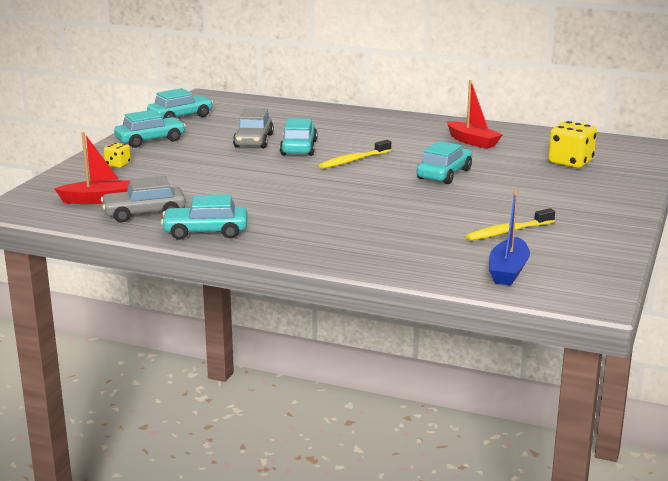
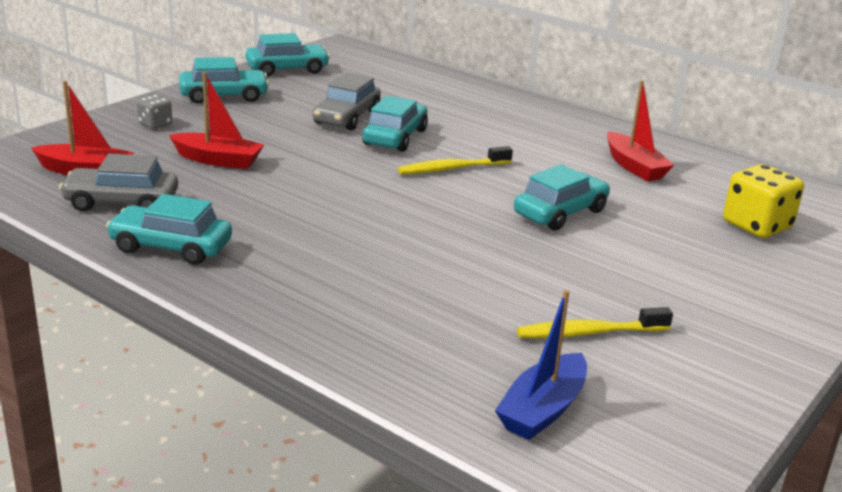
camera: 15 degrees right, 5 degrees up
yellow dice [104,143,131,168] -> grey dice [137,95,172,129]
none -> red boat [169,72,265,169]

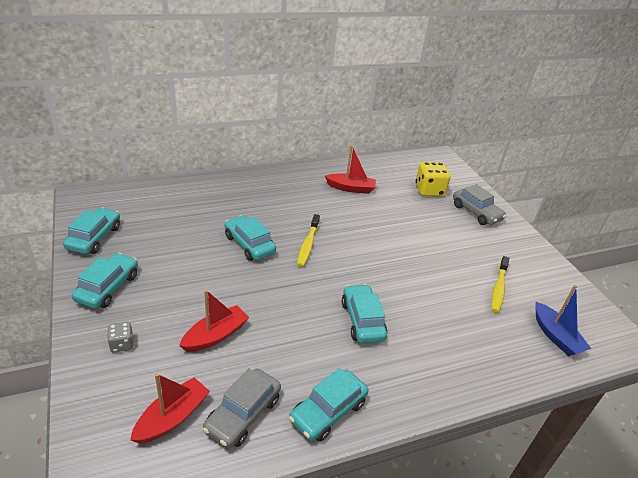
camera: 60 degrees left, 10 degrees up
grey car [313,72,381,130] -> grey car moved to [453,184,506,225]
turquoise car [514,164,610,231] -> turquoise car moved to [342,284,387,343]

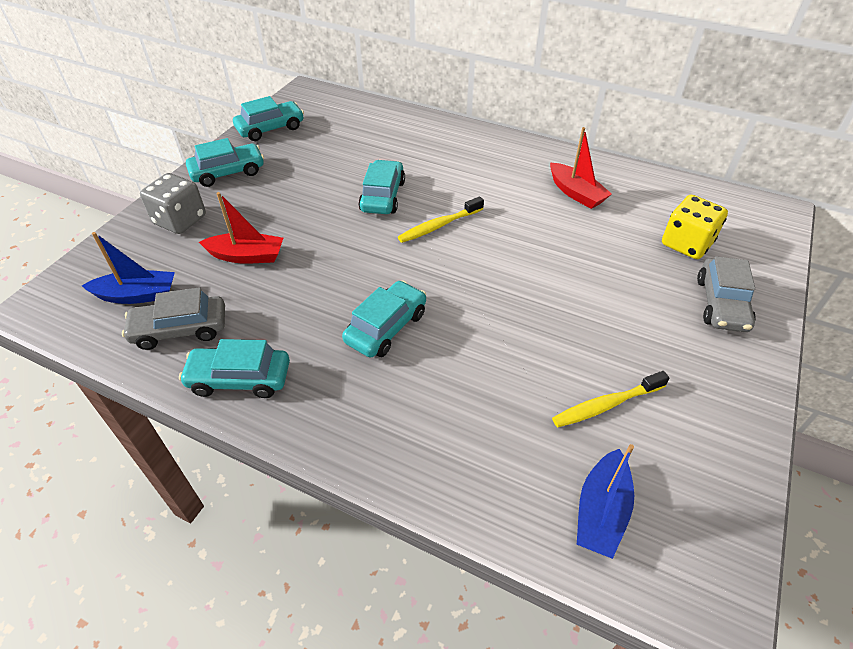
camera: 50 degrees right, 10 degrees up
grey dice [107,322,133,353] -> grey dice [140,173,206,234], size x1.85
red boat [130,373,210,444] -> blue boat [82,232,175,304]

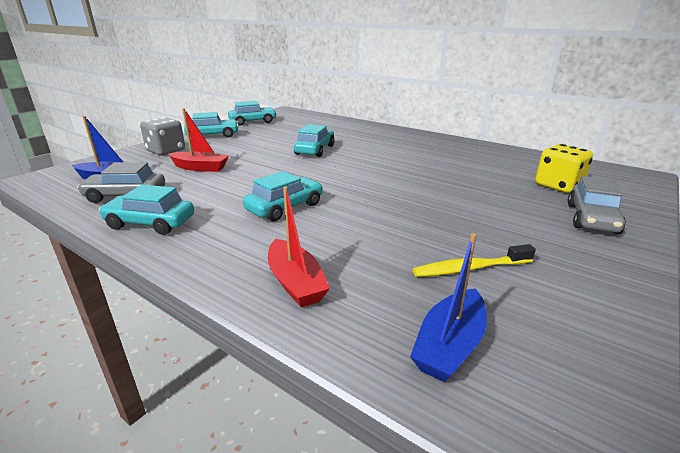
camera: 10 degrees right, 20 degrees down
yellow toothbrush [398,196,484,243] -> none
red boat [550,127,612,209] -> red boat moved to [268,187,330,308]

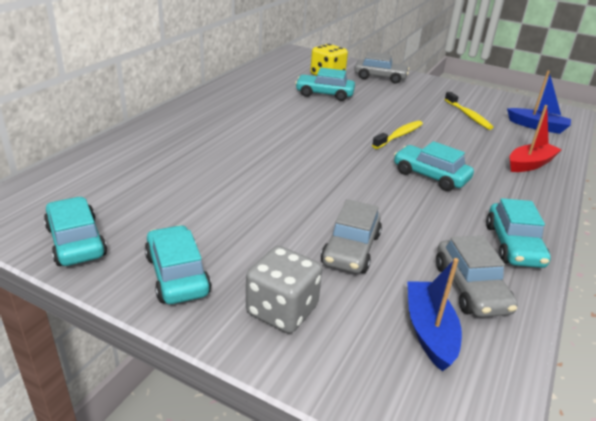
camera: 100 degrees left, 5 degrees up
red boat [168,108,229,172] -> grey car [321,199,382,273]
turquoise car [294,124,335,157] -> turquoise car moved to [295,68,355,101]
none -> yellow toothbrush [372,121,423,149]

